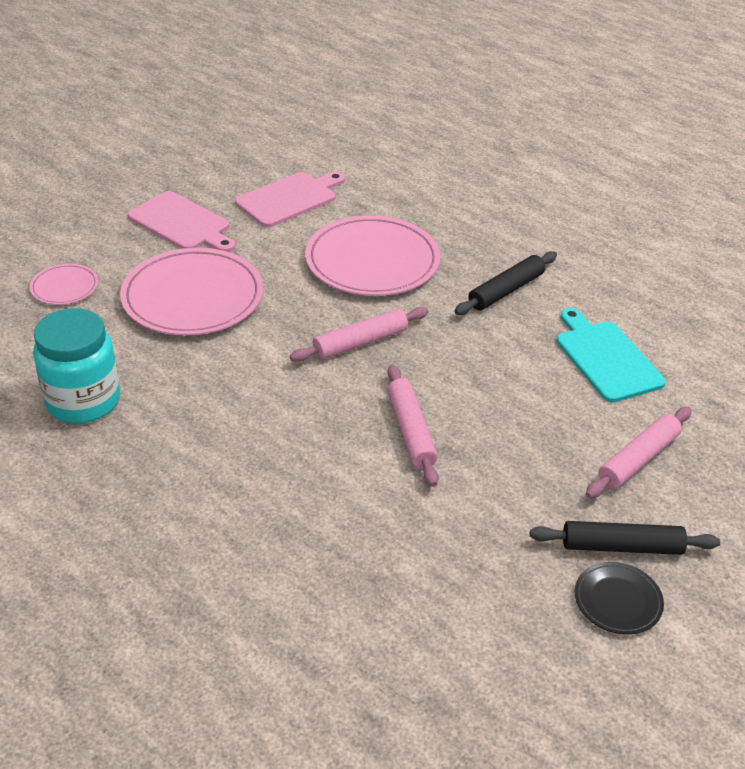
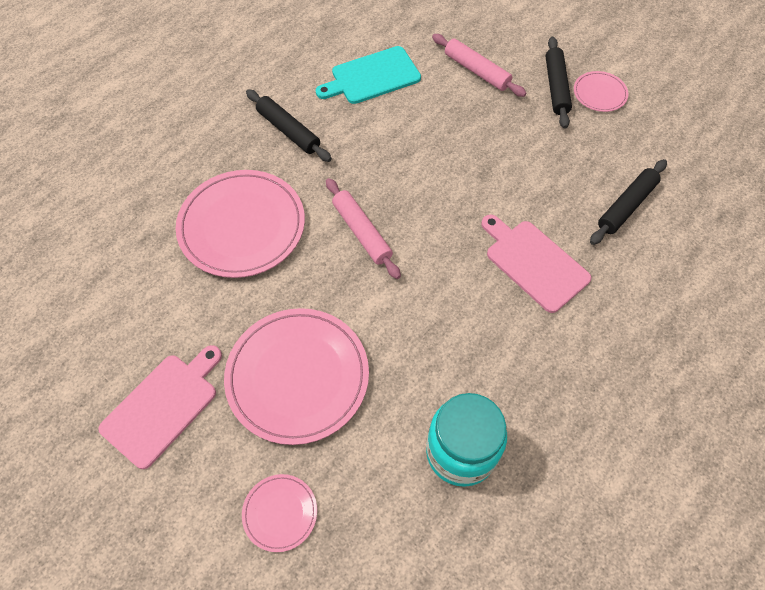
camera: 90 degrees left, 20 degrees up
pink cutting board [235,172,345,227] -> pink cutting board moved to [481,215,592,313]
pink rolling pin [387,365,438,487] -> none
black plate [575,562,664,635] -> pink plate [574,71,629,112]
none -> black rolling pin [590,159,667,245]

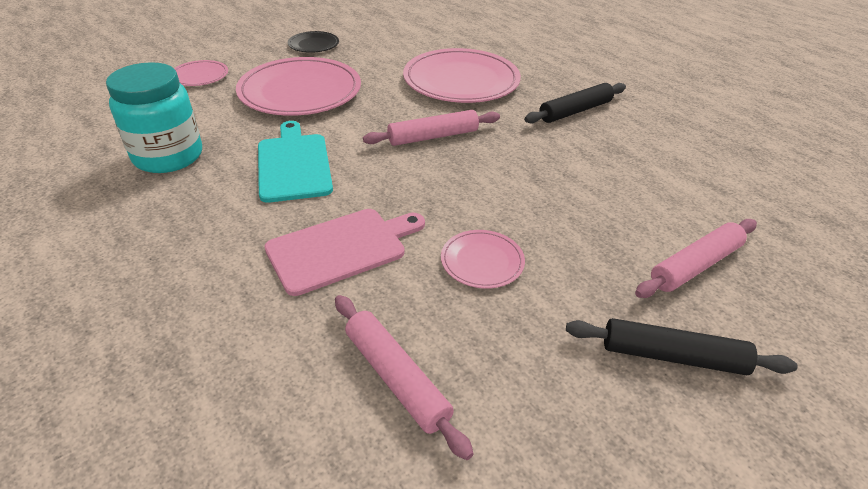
camera: 100 degrees right, 20 degrees down
pink cutting board [98,345,222,469] -> black plate [288,31,339,53]
turquoise cutting board [316,46,421,104] -> turquoise cutting board moved to [258,121,333,203]
pink plate [574,71,629,112] -> pink plate moved to [441,230,525,288]
black rolling pin [590,159,667,245] -> pink rolling pin [335,295,474,460]

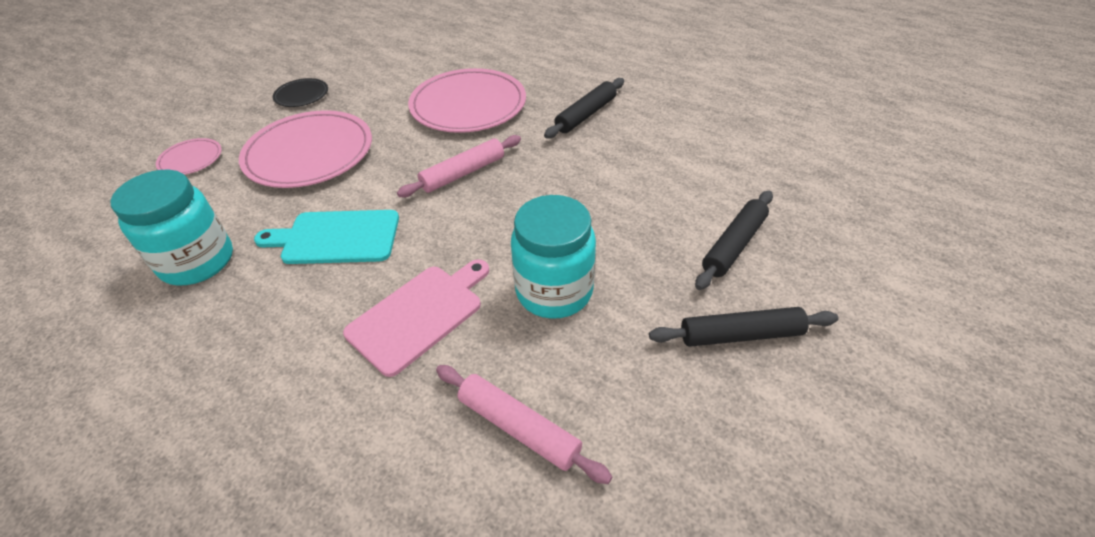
camera: 15 degrees left, 5 degrees up
turquoise cutting board [258,121,333,203] -> turquoise cutting board turned 60 degrees counterclockwise [254,210,399,264]
pink plate [441,230,525,288] -> turquoise jar [511,195,596,319]
pink rolling pin [635,219,757,298] -> black rolling pin [695,191,773,290]

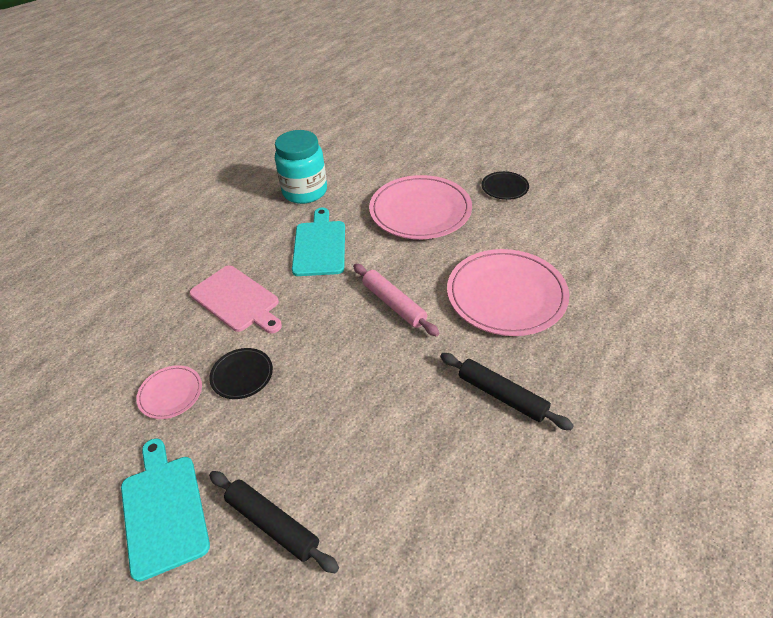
camera: 90 degrees right, 0 degrees up
pink plate [156,138,222,175] -> pink plate moved to [136,365,202,419]
pink rolling pin [436,365,612,484] -> none
turquoise jar [511,195,596,319] -> black plate [209,348,273,399]
black rolling pin [649,307,838,347] -> turquoise cutting board [121,438,210,582]

